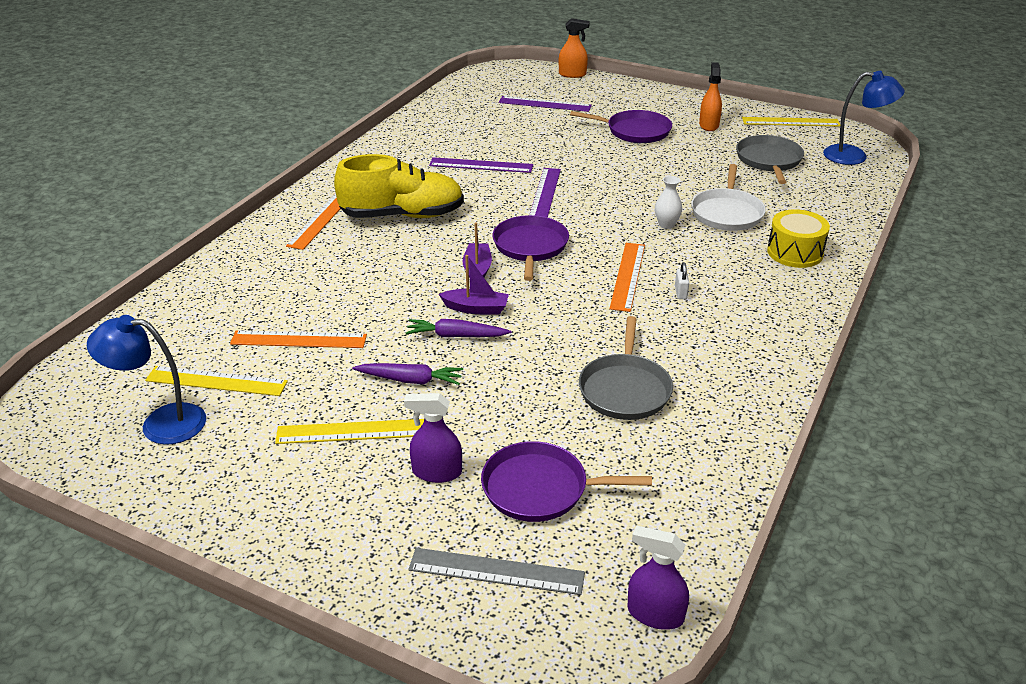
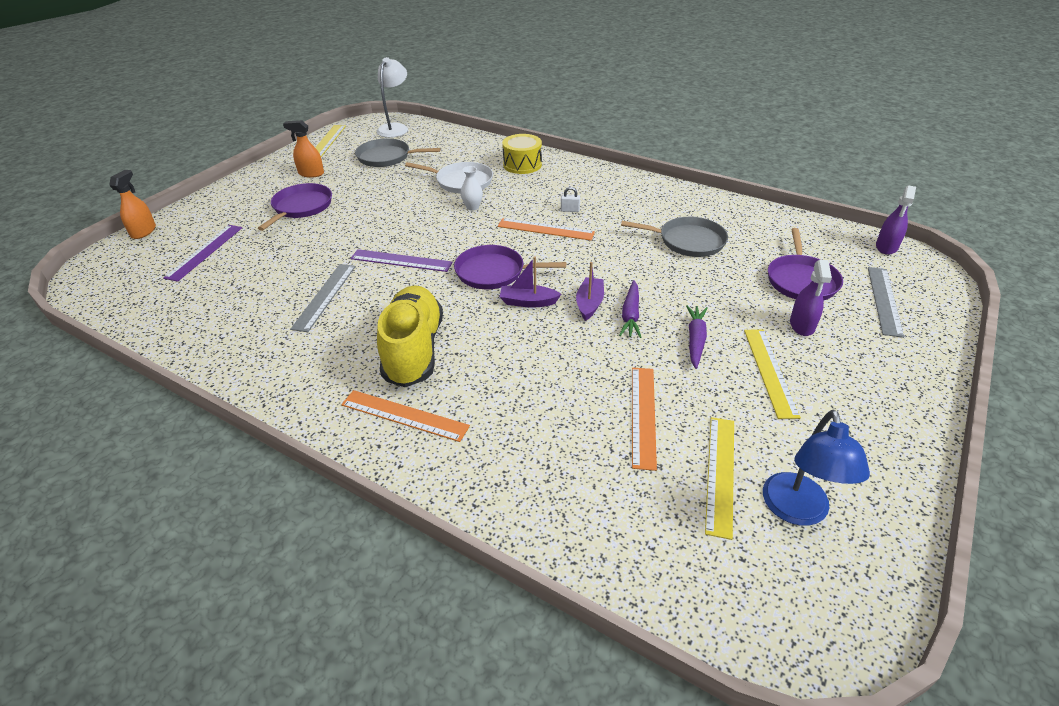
camera: 85 degrees left, 5 degrees up
purple ruler [429,157,533,173] -> grey ruler [290,264,356,332]
blue lamp [823,71,905,165] -> white lamp [376,57,408,138]

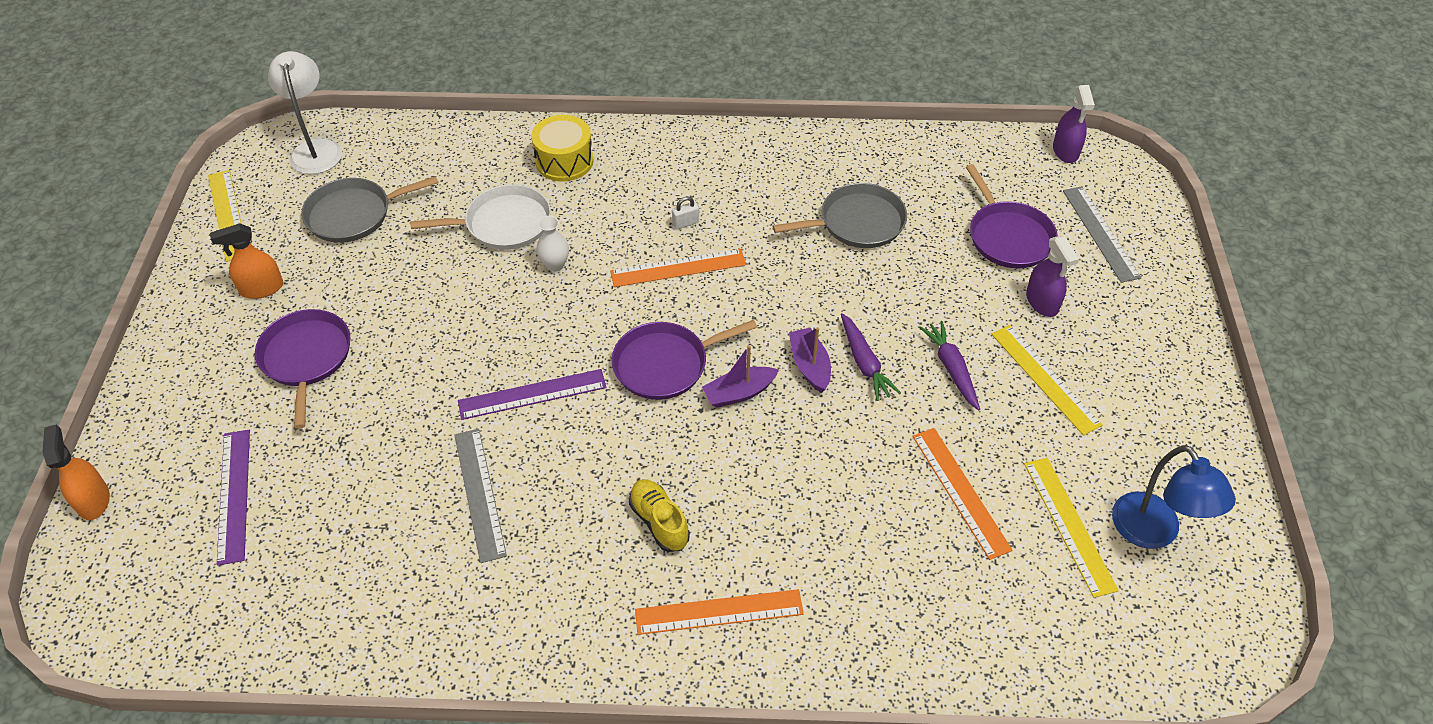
camera: 30 degrees left, 10 degrees up
yellow shoe [377,286,443,387] -> yellow shoe [629,479,690,552], size x0.51

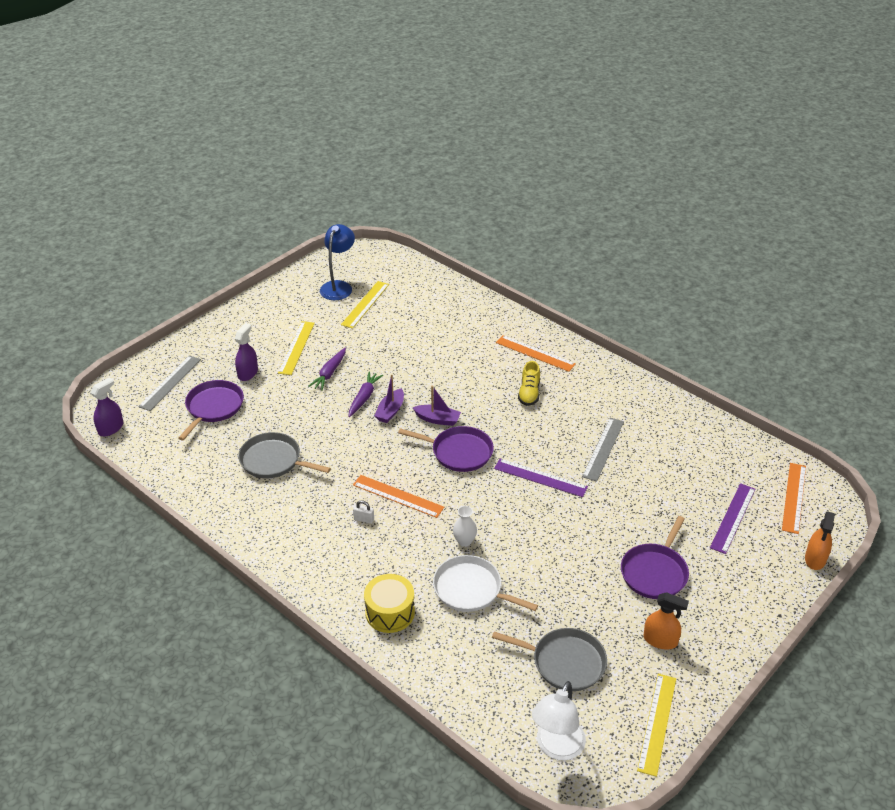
camera: 140 degrees left, 10 degrees down
orange ruler [912,428,1013,560] -> orange ruler moved to [782,463,806,534]

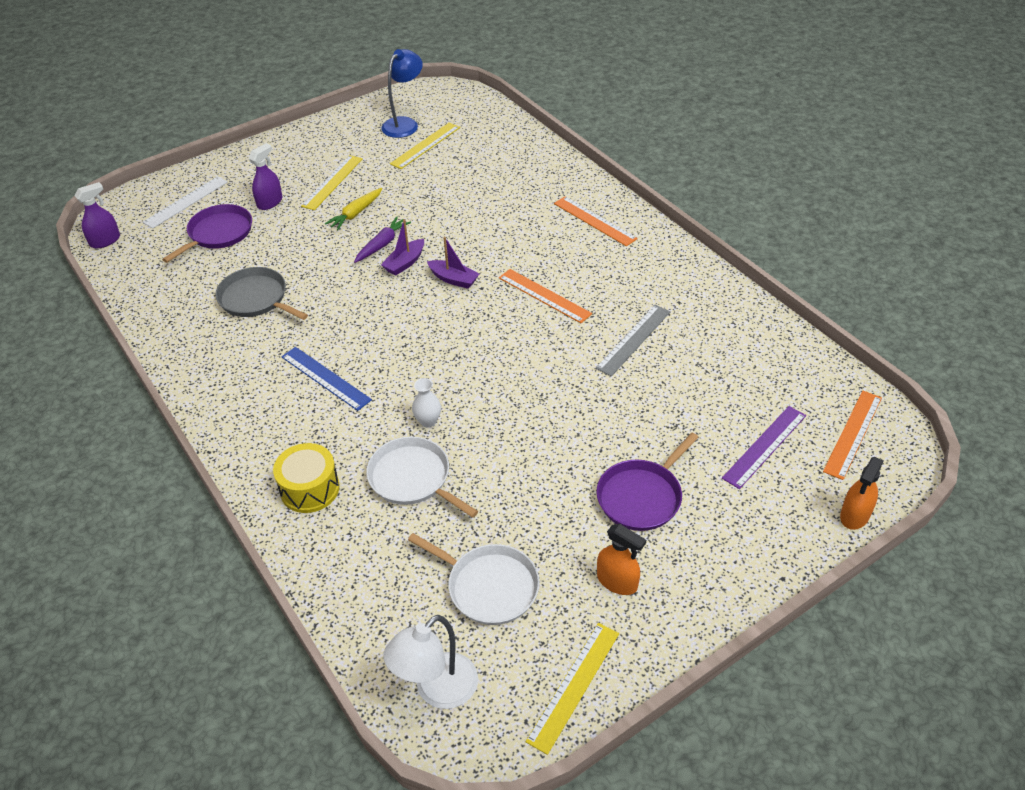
camera: 15 degrees right, 5 degrees up
grey ruler [138,355,201,411] -> white ruler [143,176,228,229]
purple carrot [308,348,346,390] -> yellow carrot [325,188,382,230]
orange ruler [353,475,444,518] -> orange ruler moved to [499,269,592,323]
white padlock [353,500,374,524] -> blue ruler [281,347,372,411]
purple pan [398,426,494,472] -> none
grey pan [492,628,607,691] -> white pan [408,533,540,625]
purple ruler [494,458,588,497] -> none
yellow shoe [518,361,540,406] -> none

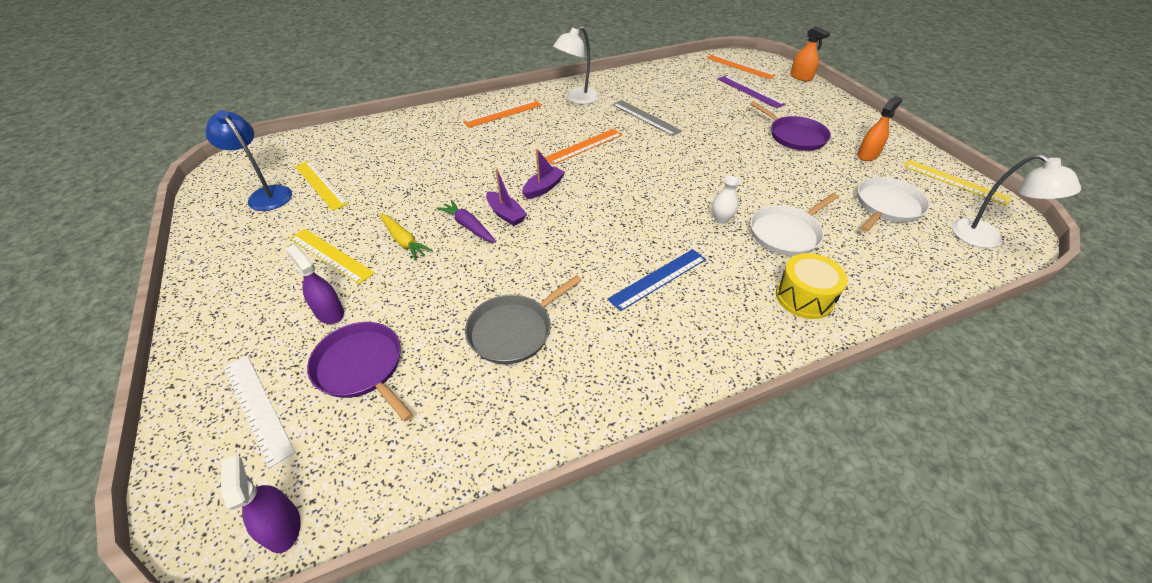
camera: 80 degrees left, 0 degrees up
none -> white lamp [553,26,599,104]

